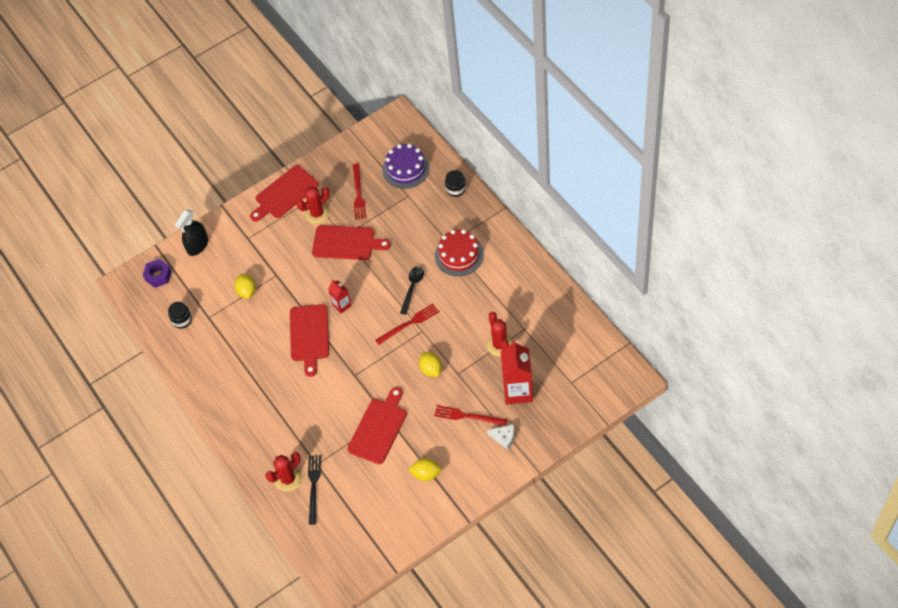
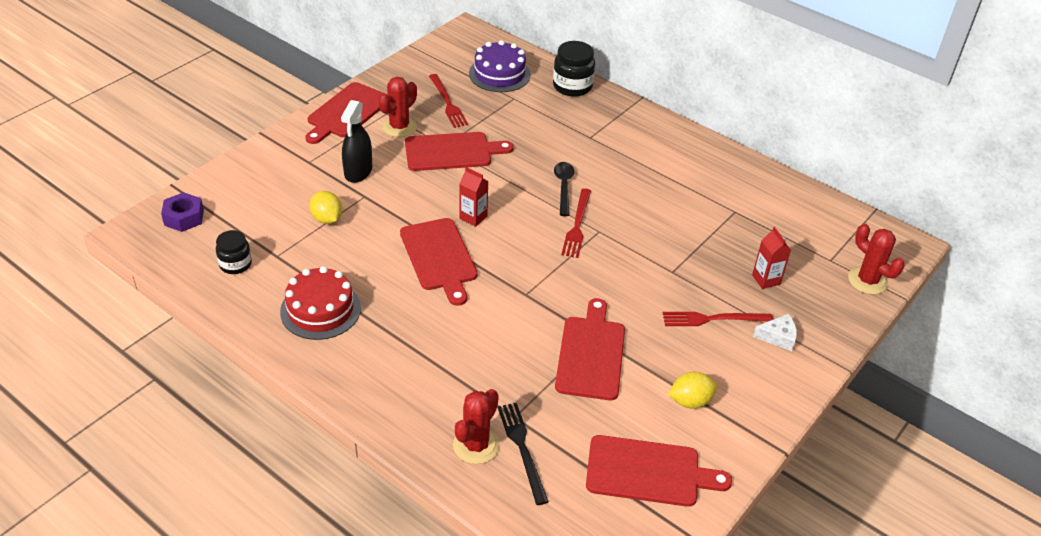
camera: 25 degrees left, 15 degrees down
black spray bottle [175,209,208,256] -> black spray bottle moved to [341,100,372,183]
red fork [375,304,439,345] -> red fork turned 150 degrees clockwise [561,188,591,258]
yellow lemon [419,352,442,377] -> none
red cake [435,229,484,276] -> red cake moved to [280,266,361,340]
black jar [445,170,466,197] -> black jar [553,41,595,97], size x1.53
red cactus [487,312,513,357] -> red cactus moved to [848,224,905,294]
red carton [501,340,533,405] -> red carton [752,227,791,289], size x0.53
none -> red cutting board [586,435,732,507]

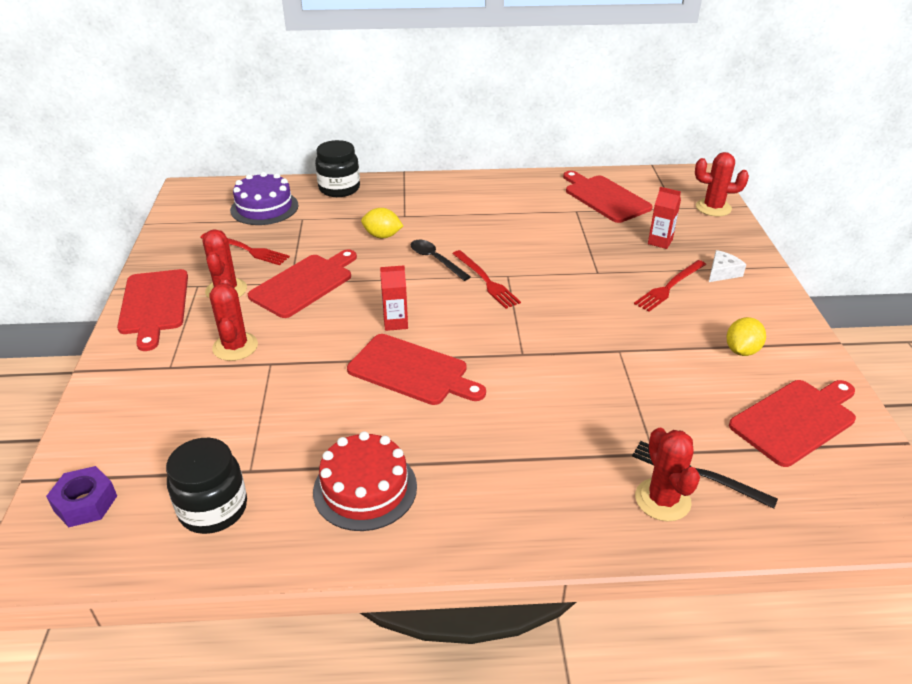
camera: 40 degrees left, 5 degrees down
black jar [216,230,252,274] -> black jar [166,438,247,534], size x1.53
yellow lemon [309,191,342,224] -> yellow lemon moved to [361,208,403,238]
black spray bottle [341,100,372,183] -> red cactus [210,277,258,361]
red cutting board [555,298,625,400] -> red cutting board moved to [563,171,653,223]

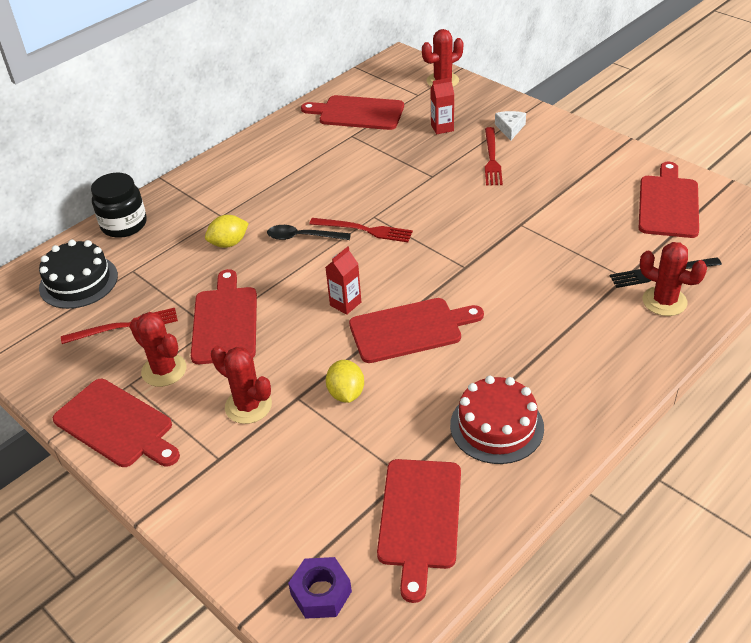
camera: 40 degrees left, 5 degrees up
black jar [166,438,247,534] -> red cutting board [377,459,461,603]
purple cake [230,172,299,225] -> black cake [39,240,118,309]
yellow lemon [726,317,766,356] -> yellow lemon moved to [326,360,364,403]

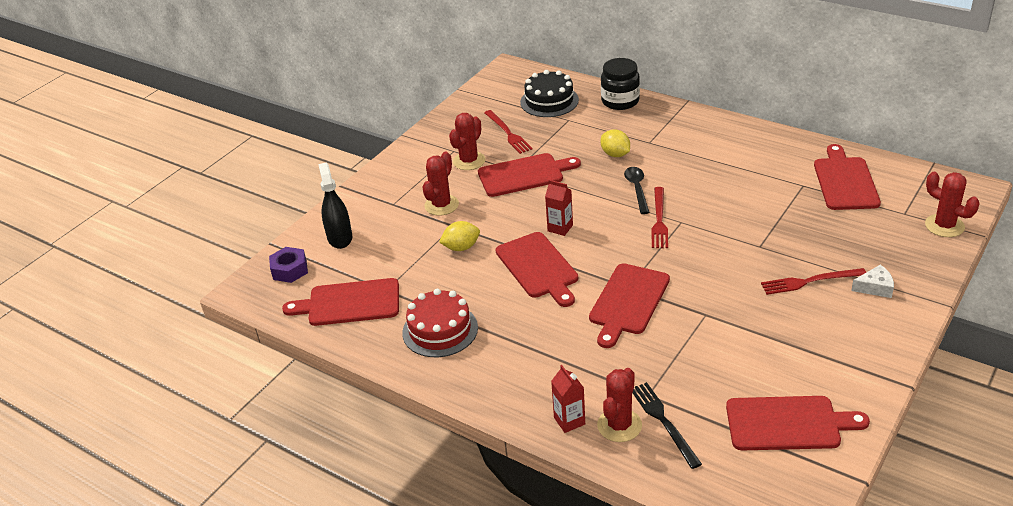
camera: 80 degrees right, 5 degrees down
red cutting board [53,379,180,467] -> red cutting board moved to [589,263,670,348]
red carton [430,78,454,134] -> red carton moved to [551,365,585,433]
none -> black spray bottle [318,163,352,249]

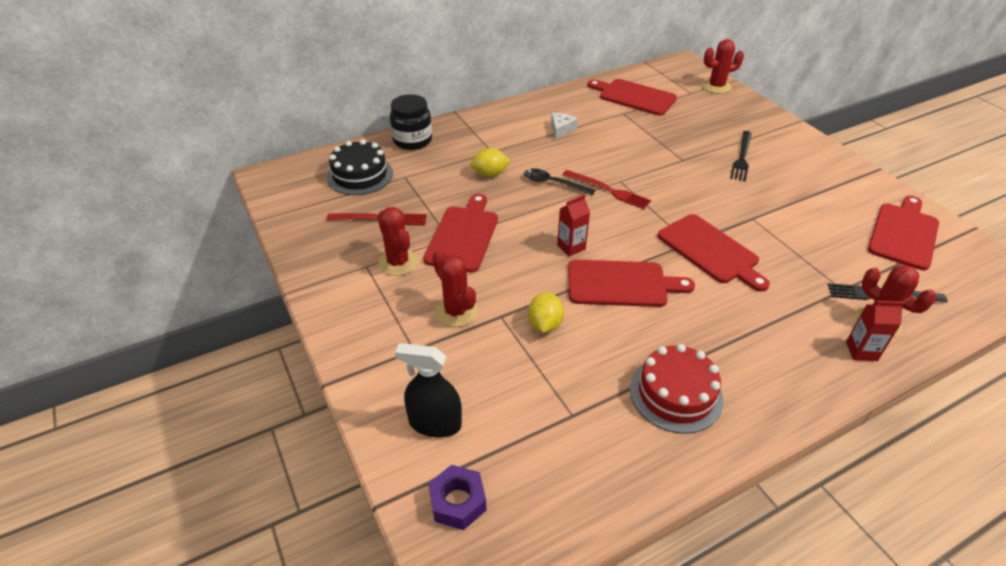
camera: 65 degrees left, 5 degrees up
red cutting board [282,278,399,326] -> none
red fork [761,268,866,295] -> black fork [730,131,752,181]
white cheese [851,265,894,298] -> white cheese moved to [551,113,578,139]

